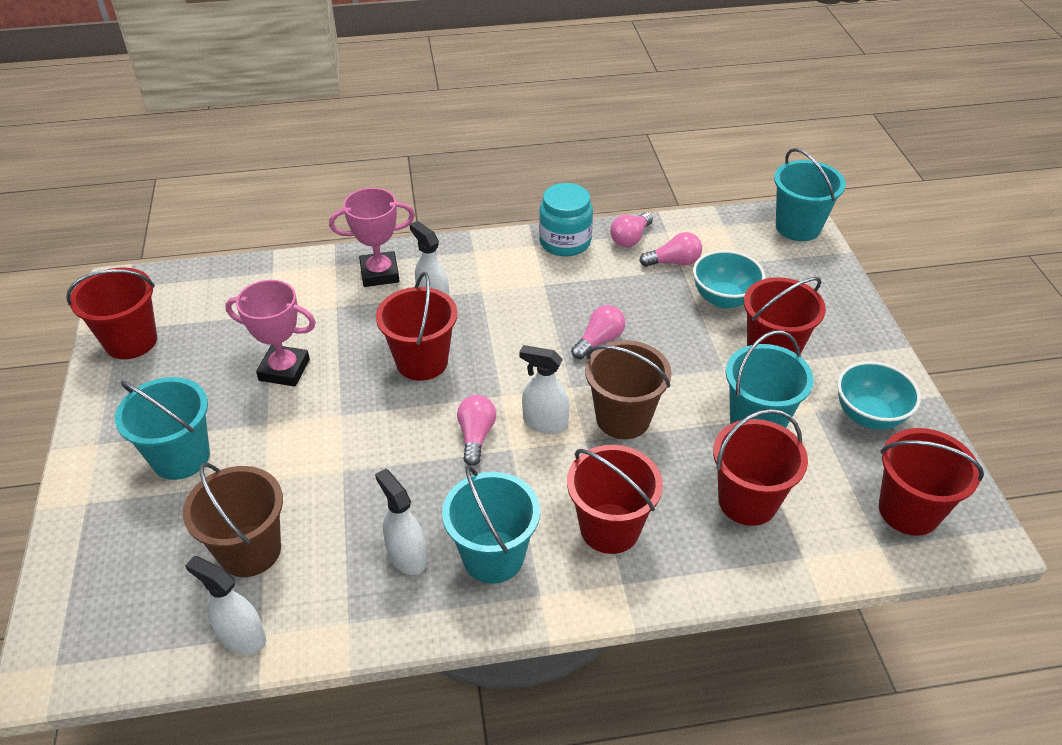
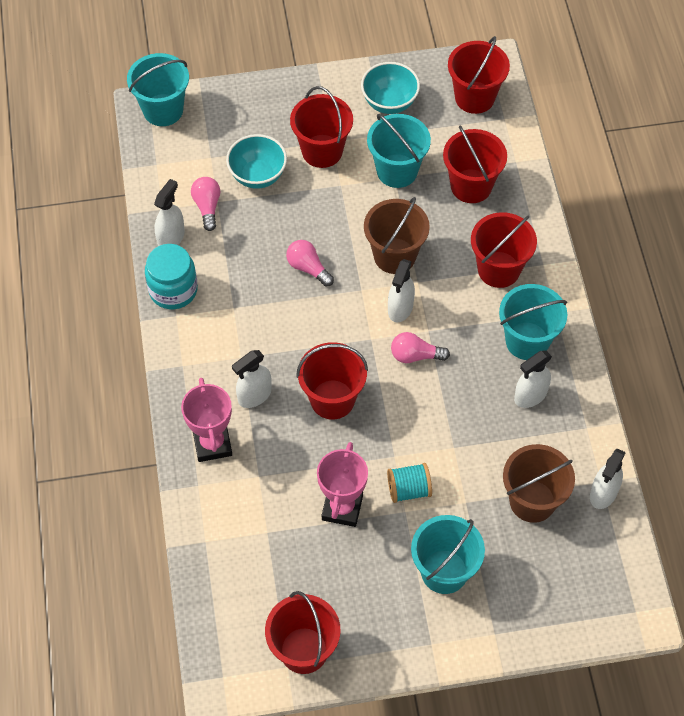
camera: 90 degrees left, 15 degrees up
pink light bulb [610,212,653,247] -> white spray bottle [154,179,185,246]
none -> turquoise spool [387,463,432,503]

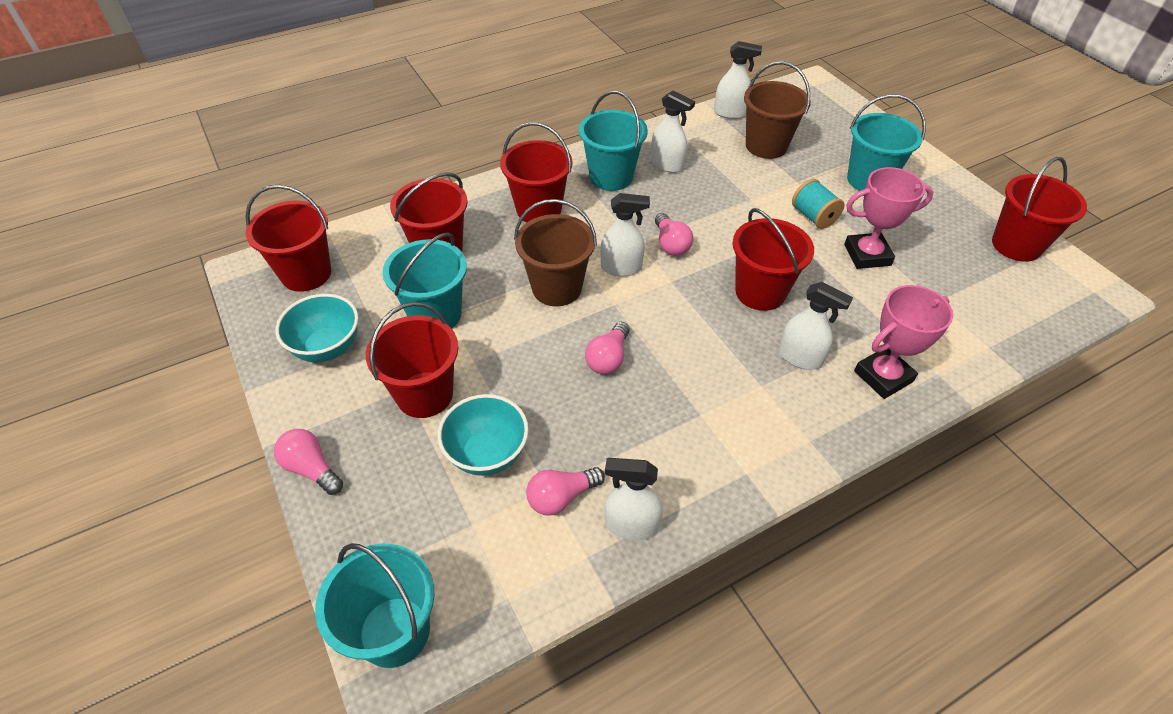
camera: 110 degrees left, 10 degrees down
turquoise jar [145,244,198,309] -> none
none -> pink light bulb [274,429,343,495]

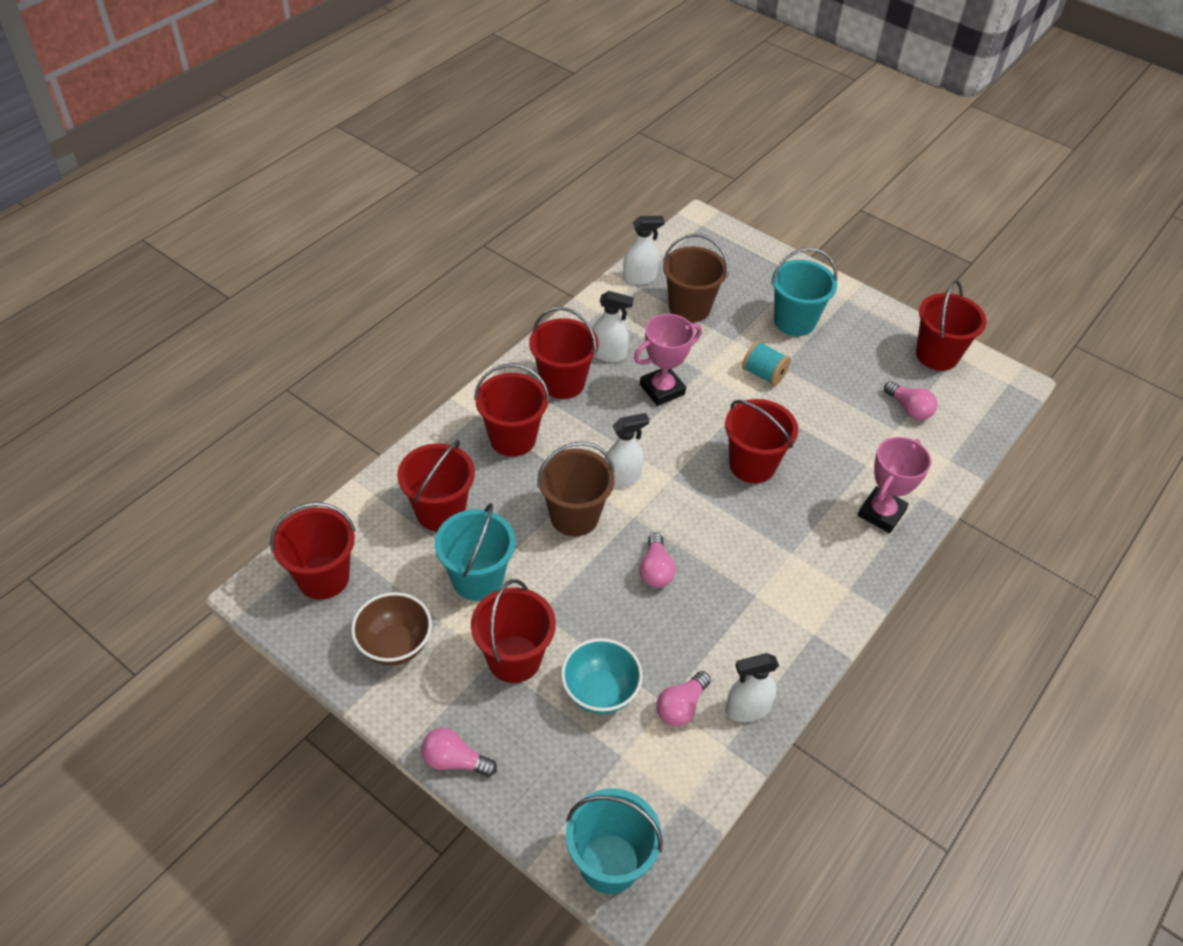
camera: 25 degrees left, 0 degrees up
turquoise bowl [275,294,359,362] -> brown bowl [351,592,432,665]
turquoise bucket [579,91,648,191] -> red bucket [529,307,598,399]
pink light bulb [655,213,693,256] -> pink light bulb moved to [884,381,937,420]
white spray bottle [779,282,853,370] -> none
pink trophy [844,167,934,269] -> pink trophy moved to [634,314,702,406]

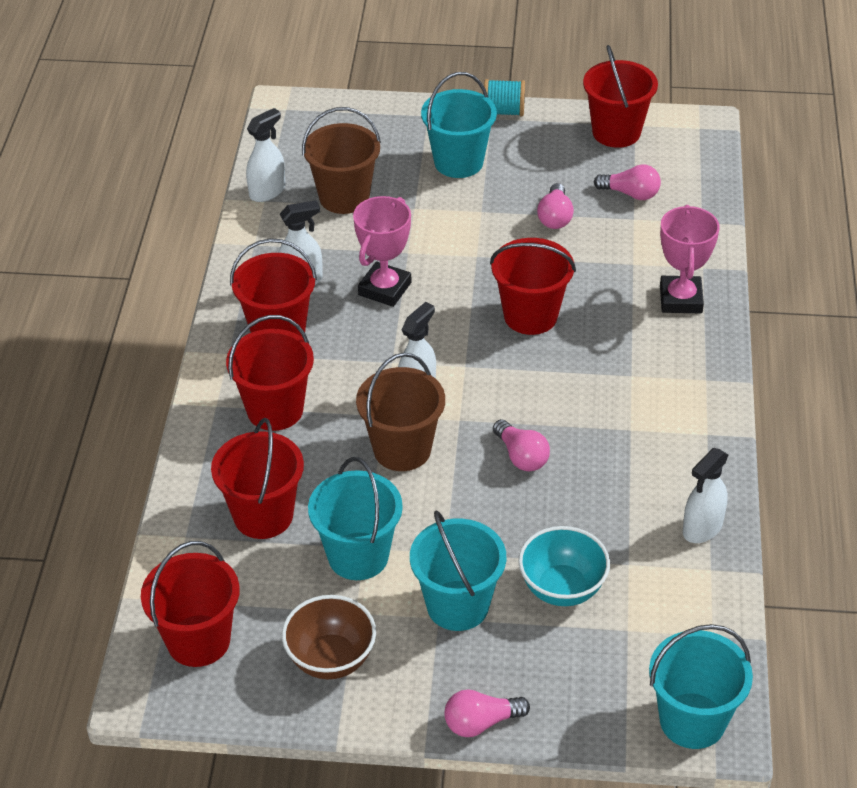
camera: 30 degrees left, 5 degrees down
red bucket [471,579,556,683] -> turquoise bucket [410,511,506,631]
pink light bulb [656,671,711,726] -> pink light bulb moved to [537,183,574,229]
turquoise spool [742,341,791,386] -> turquoise spool moved to [484,79,525,116]

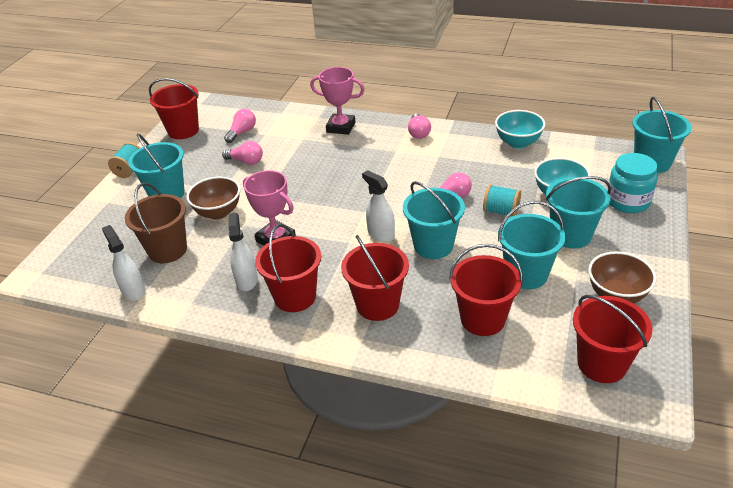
camera: 75 degrees left, 5 degrees down
brown bucket [356,353,445,471] -> turquoise bucket [403,181,465,259]
pink light bulb [444,689,530,737] -> pink light bulb moved to [408,114,431,139]
red bucket [490,238,576,335] -> none
white spray bottle [683,448,728,543] -> turquoise bowl [495,110,545,148]
none -> brown bowl [186,176,240,219]
none -> turquoise spool [483,184,521,216]
none -> turquoise jar [607,153,658,213]

